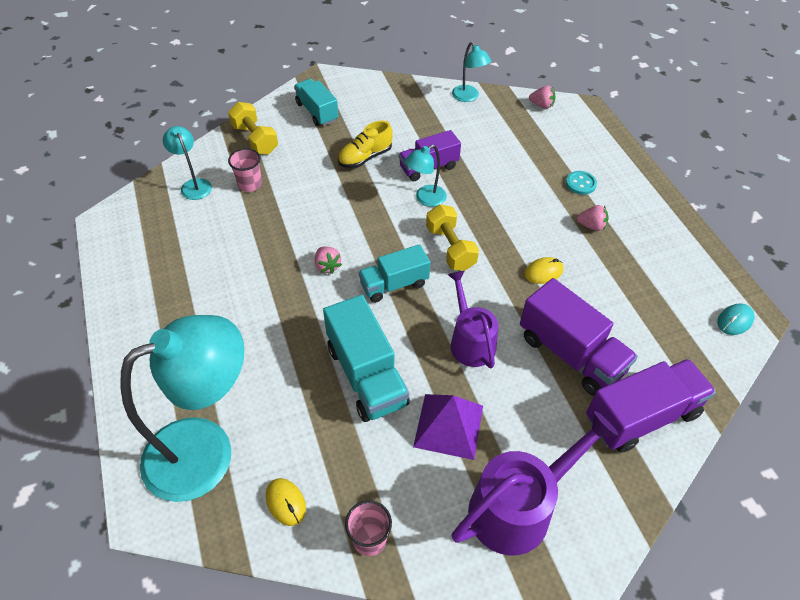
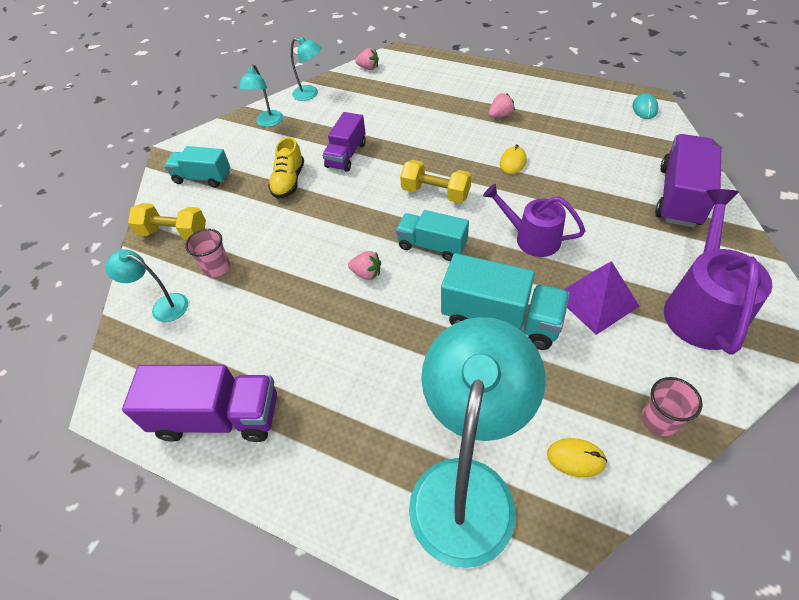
camera: 40 degrees left, 0 degrees up
turquoise truck [359,244,430,303] -> turquoise truck turned 90 degrees clockwise [396,210,469,261]
turquoise lamp [405,144,447,207] -> turquoise lamp moved to [239,64,283,127]
purple truck [520,278,638,396] -> purple truck moved to [122,364,277,442]
pink strawberry [529,86,556,109] -> pink strawberry turned 45 degrees clockwise [355,48,379,70]
turquoise button [566,171,597,195] -> none

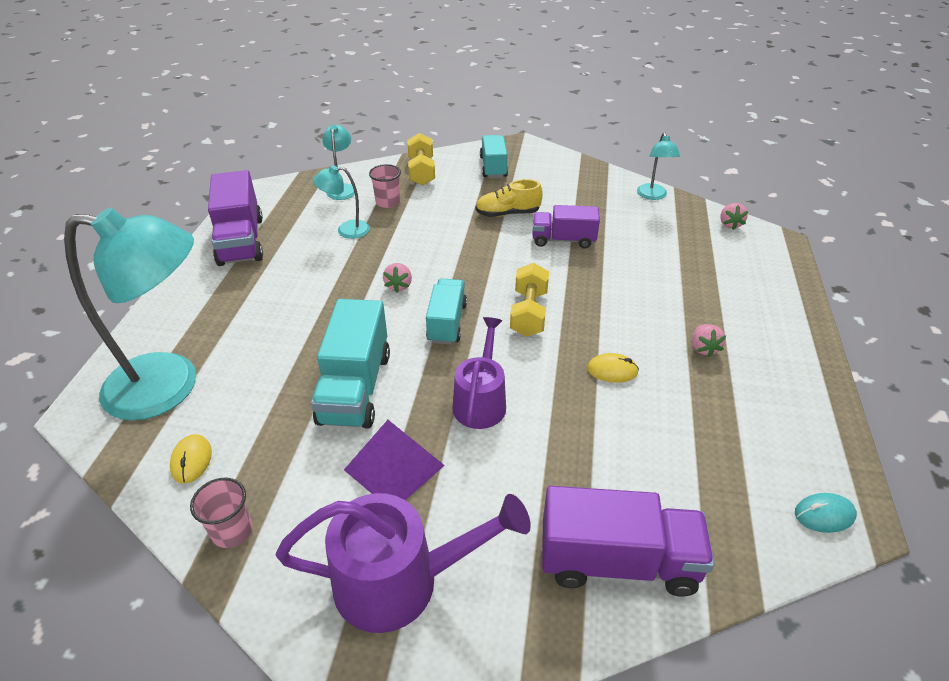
camera: 70 degrees right, 10 degrees down
turquoise lamp [239,64,283,127] -> turquoise lamp moved to [313,165,370,239]
pink strawberry [489,93,515,118] -> pink strawberry turned 45 degrees clockwise [692,324,726,357]

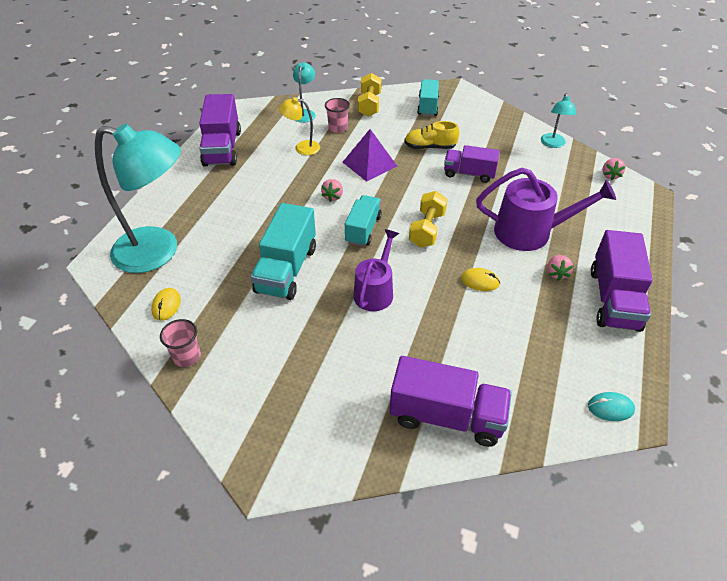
camera: 10 degrees right, 5 degrees up
purple watering can [276,493,531,633] -> purple watering can moved to [476,168,616,251]
turquoise lamp [313,165,370,239] -> yellow lamp [279,97,320,155]
purple pyramid [344,420,445,500] -> purple pyramid moved to [343,129,397,182]
none -> purple truck [591,230,653,332]

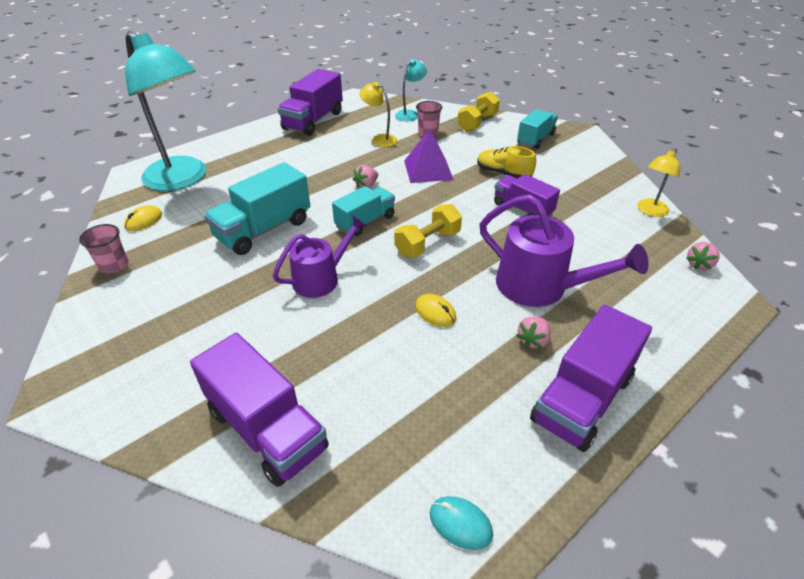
camera: 30 degrees right, 5 degrees down
turquoise lamp [541,93,576,148] -> yellow lamp [637,148,680,217]

